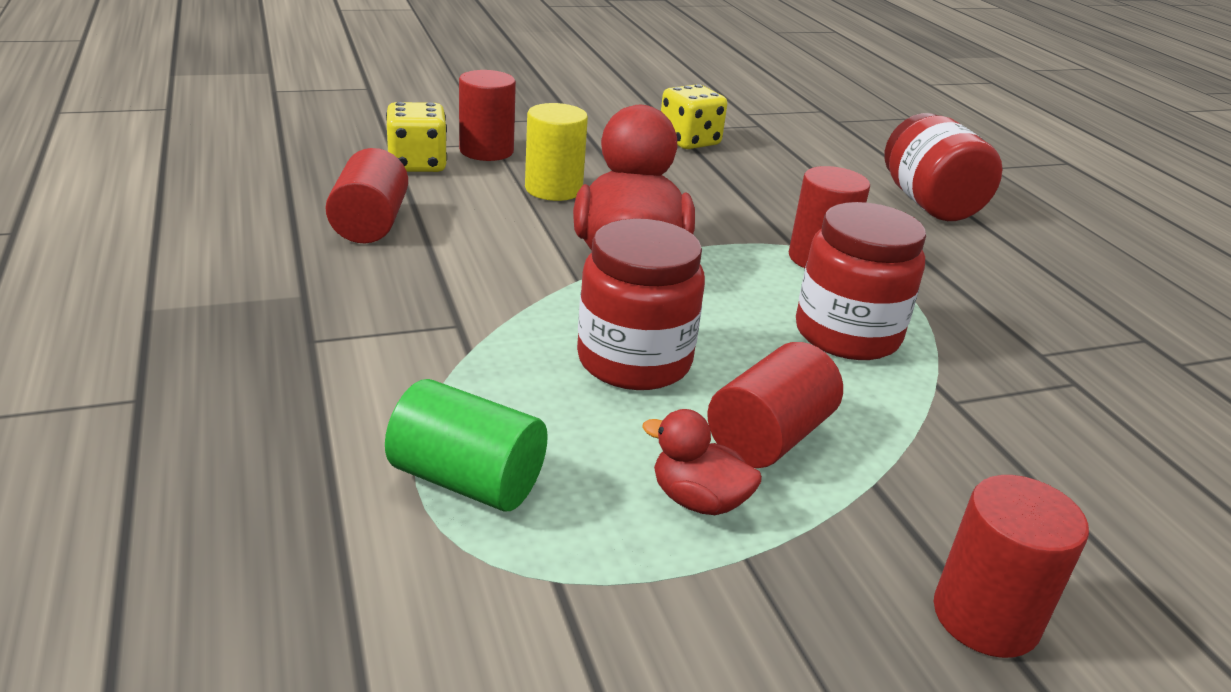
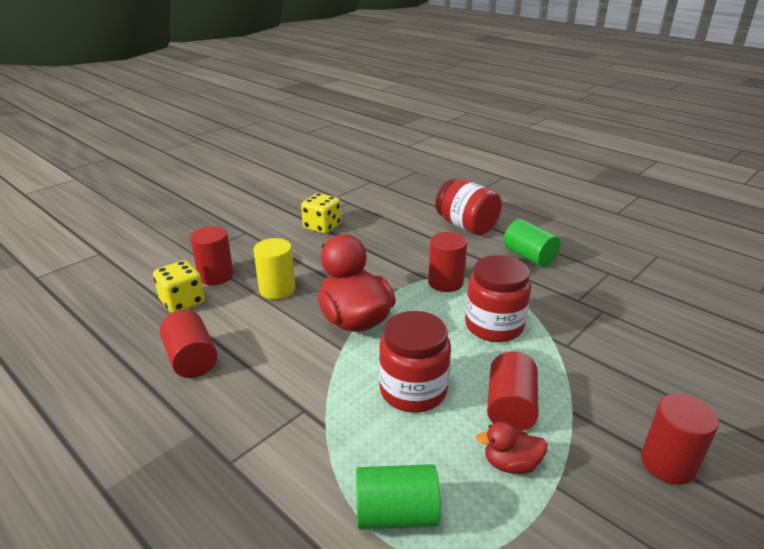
camera: 25 degrees left, 0 degrees up
none -> green cylinder [503,219,561,267]

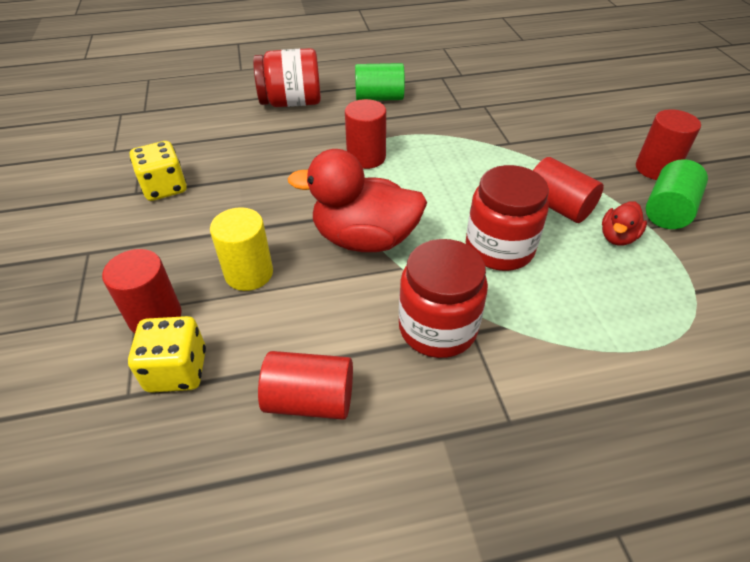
camera: 55 degrees left, 15 degrees up
green cylinder [356,464,441,530] -> green cylinder moved to [645,159,708,229]
red jar [465,255,531,342] -> red jar moved to [399,239,488,358]

